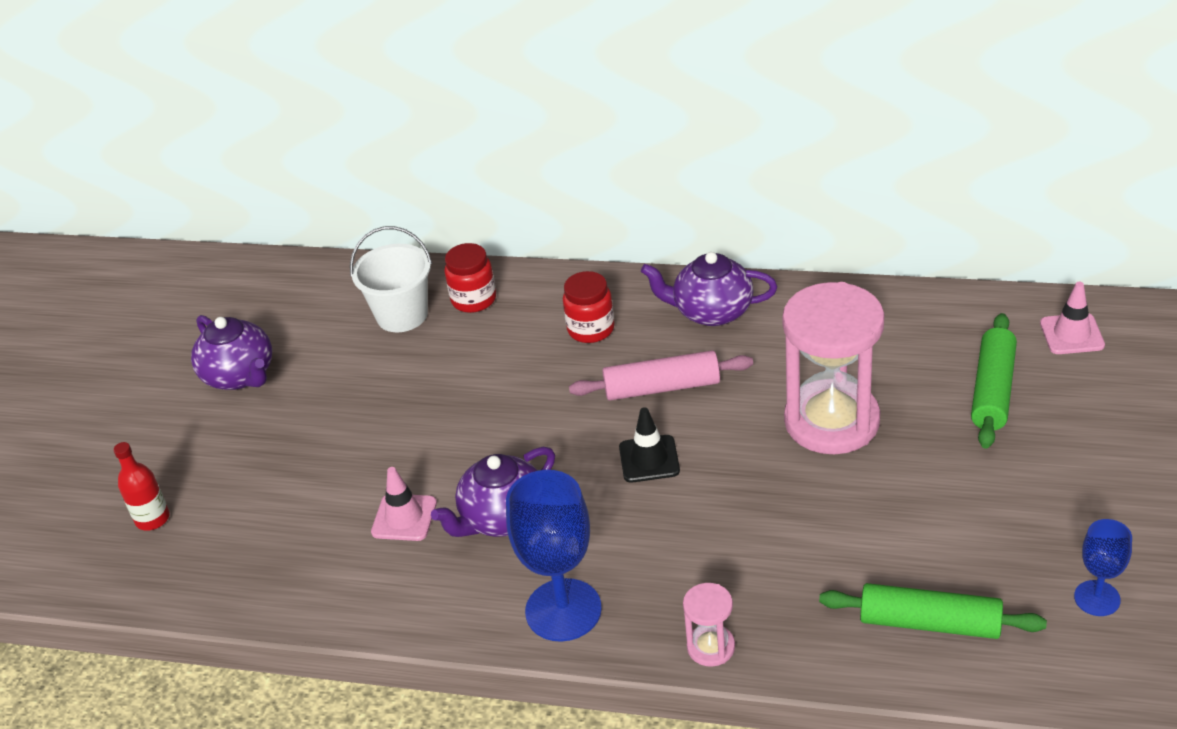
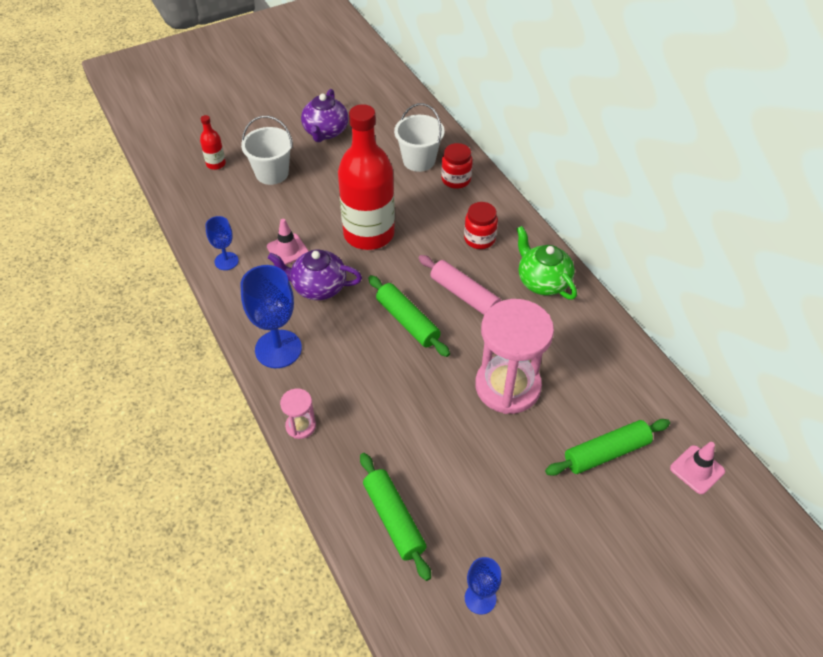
camera: 45 degrees right, 10 degrees up
black traffic cone [619,407,680,483] -> green rolling pin [368,275,450,357]
purple teapot [641,252,777,326] -> green teapot [517,226,577,300]
none -> blue goblet [205,216,239,270]
none -> white bucket [241,116,293,185]
none -> red bottle [338,104,395,250]

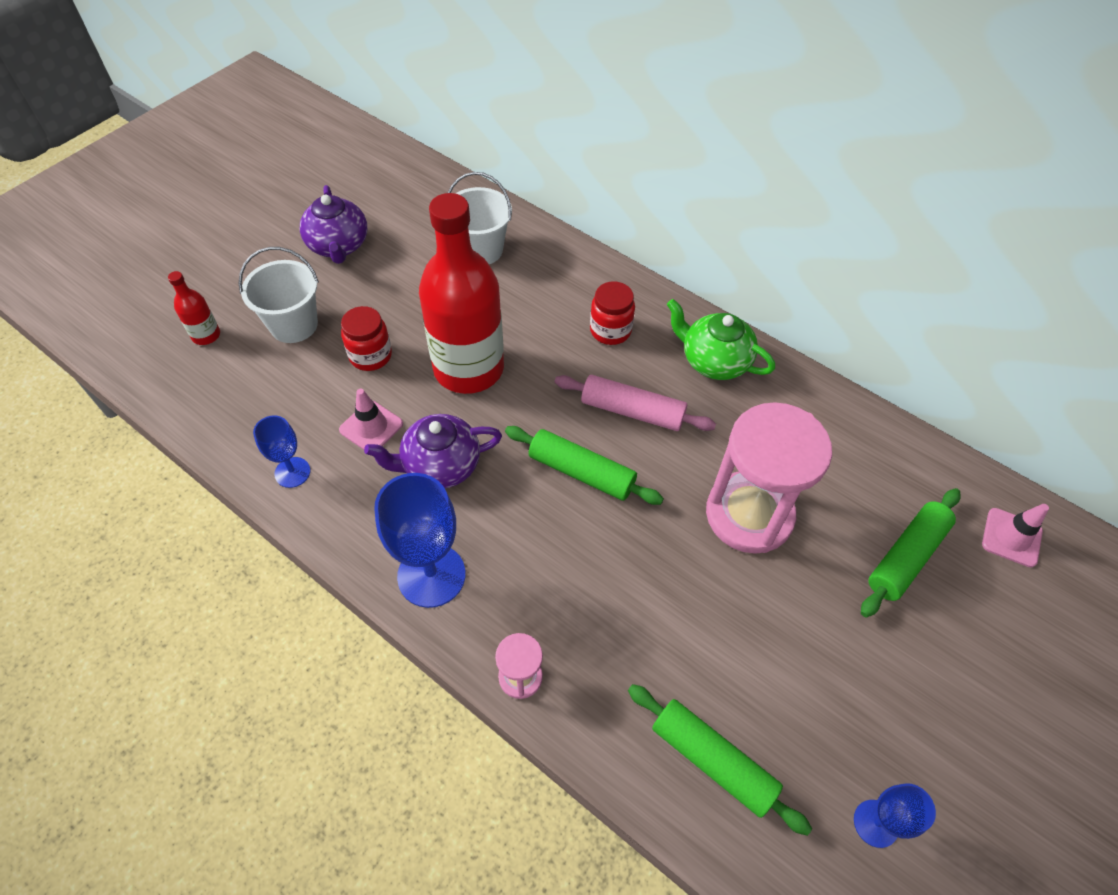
camera: 25 degrees left, 5 degrees up
red jar [441,143,473,189] -> red jar moved to [341,306,392,371]

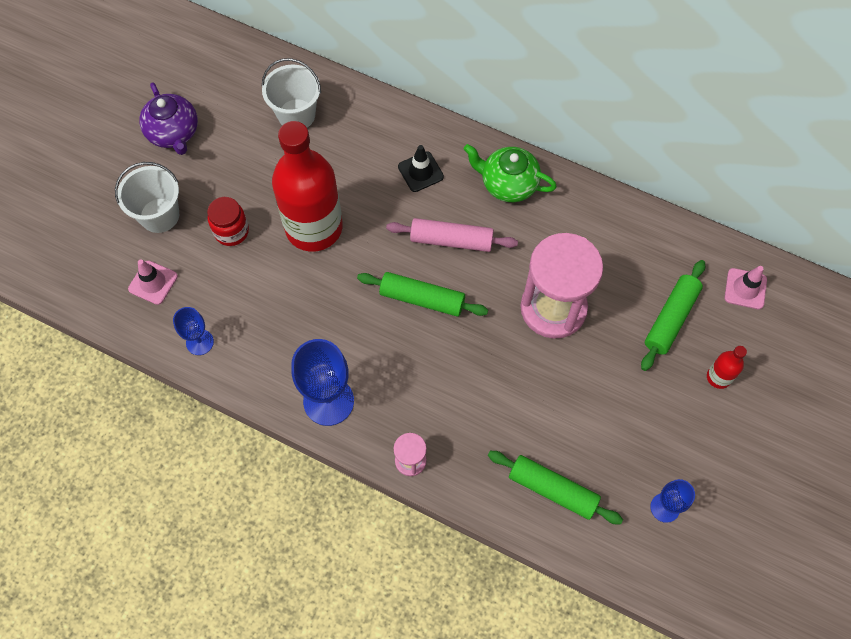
camera: 10 degrees left, 10 degrees up
red bottle [168,271,220,345] -> red bottle moved to [707,346,747,389]
pink traffic cone [339,389,403,450] -> pink traffic cone moved to [128,259,178,305]
purple teapot [364,414,502,488] -> none
red jar [590,281,635,345] -> black traffic cone [398,145,444,192]

